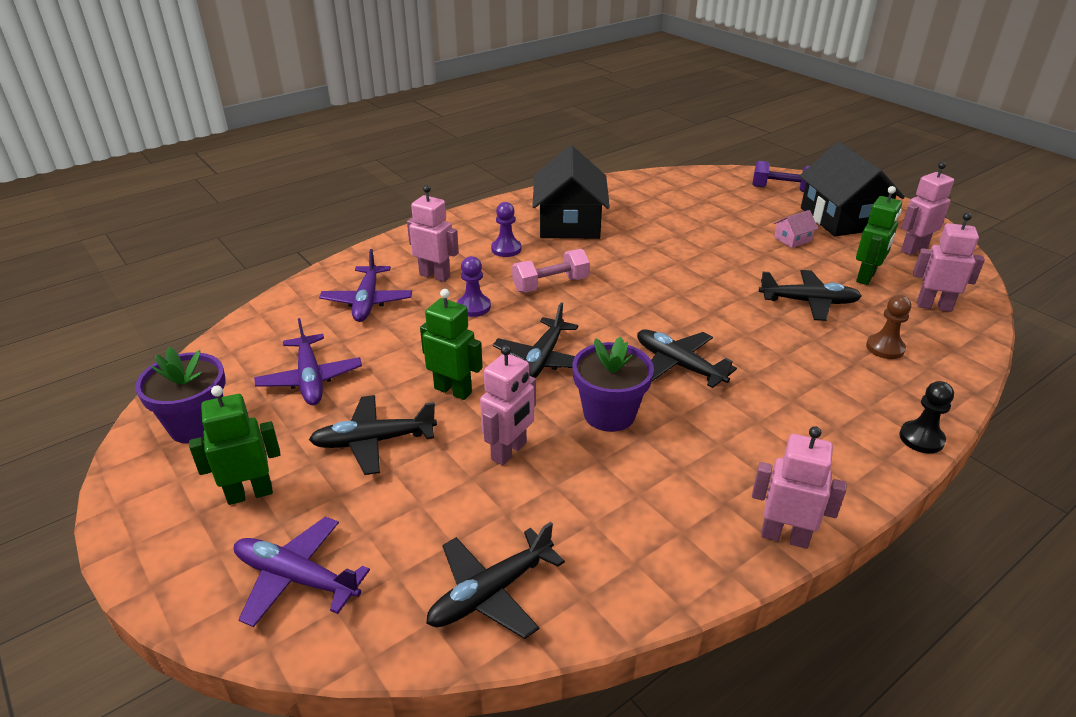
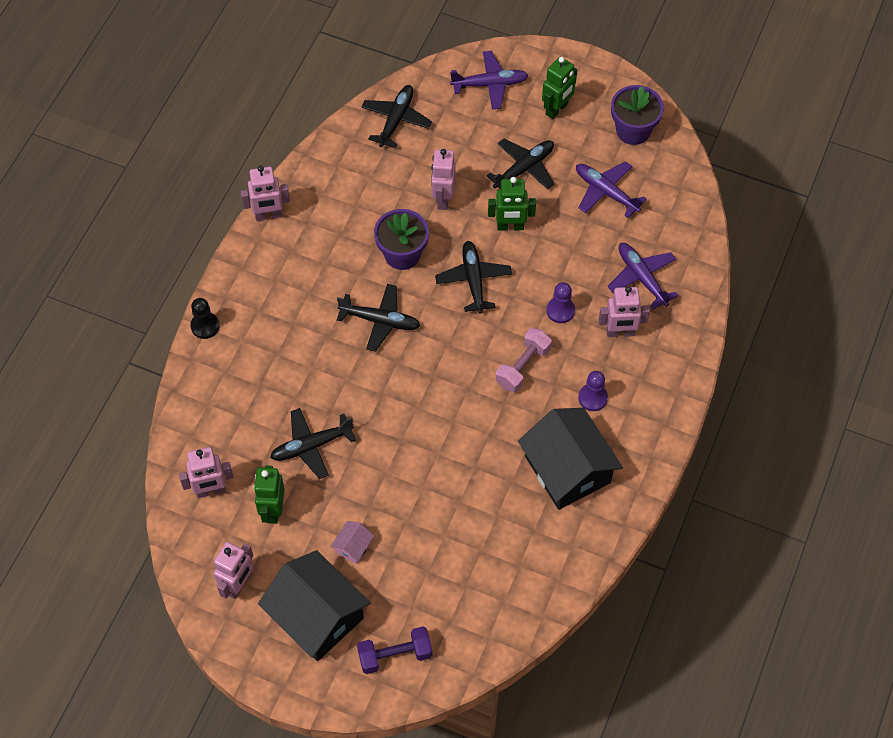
camera: 150 degrees right, 25 degrees up
brown pawn [866,295,911,359] -> none

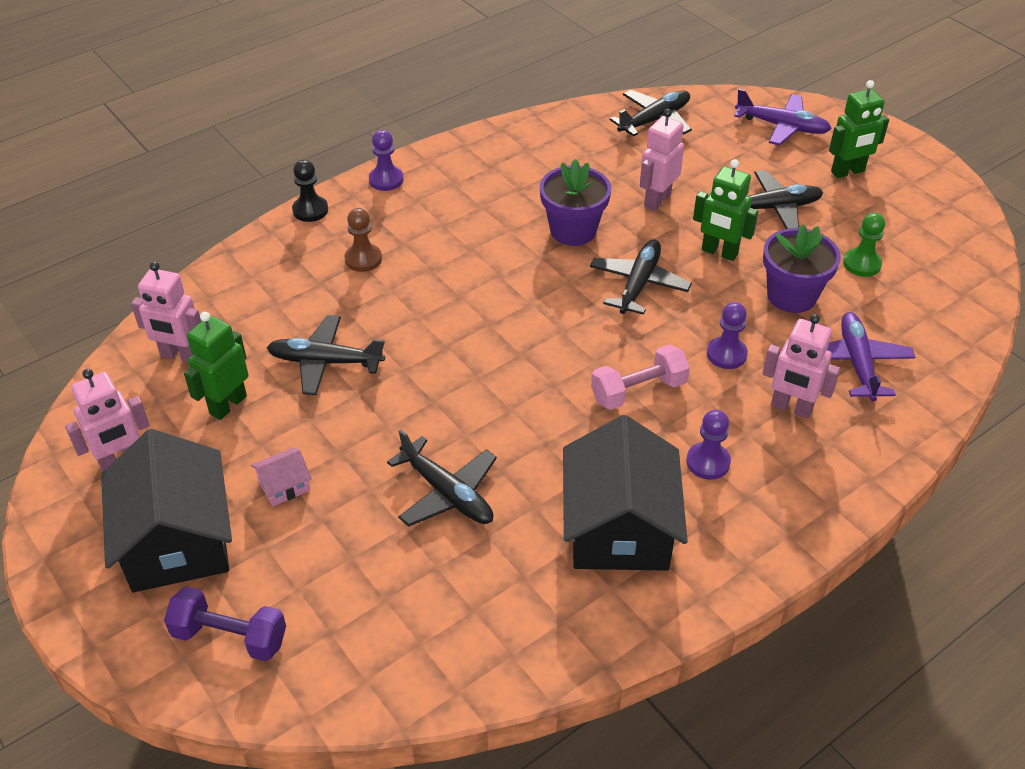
camera: 30 degrees right, 15 degrees down
pink robot [241,166,290,221] -> none
black plane [337,284,420,352] -> black plane moved to [387,430,497,527]
purple plane [576,161,647,218] -> green pawn [843,213,885,277]
purple flower pot [611,85,664,145] -> purple flower pot moved to [763,225,841,313]
none -> brown pawn [344,208,382,272]
none -> purple pawn [369,130,404,191]

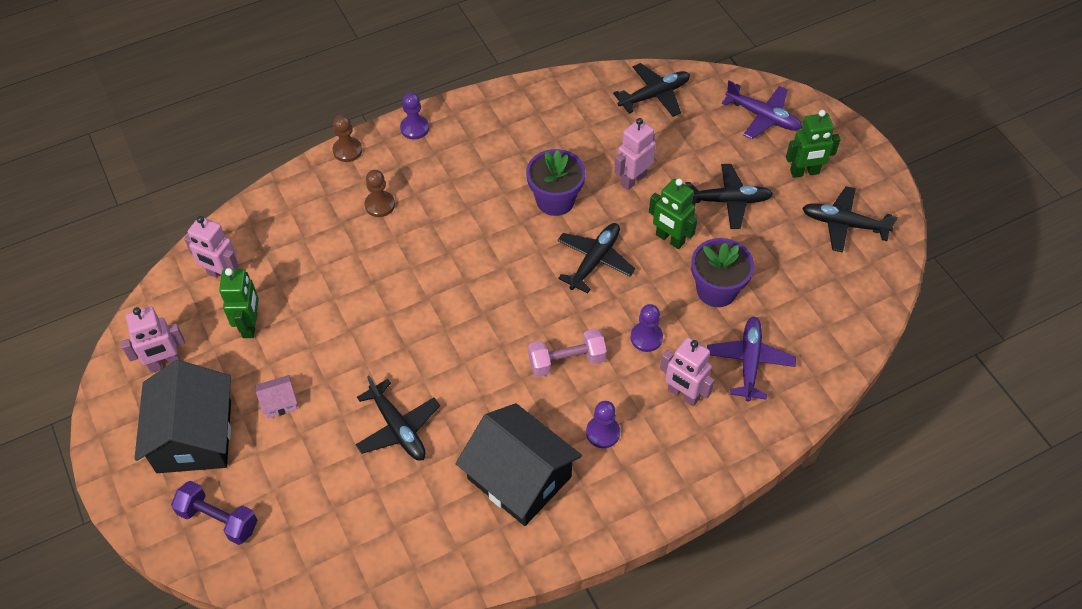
camera: 10 degrees right, 10 degrees up
green robot [184,312,249,420] -> green robot turned 135 degrees clockwise [219,268,259,338]
black plane [267,315,385,395] -> black plane moved to [802,186,898,253]
black pawn [292,160,328,222] -> brown pawn [333,115,362,162]
black house [563,415,688,571] -> black house turned 60 degrees counterclockwise [455,403,582,526]
green pawn [843,213,885,277] -> none

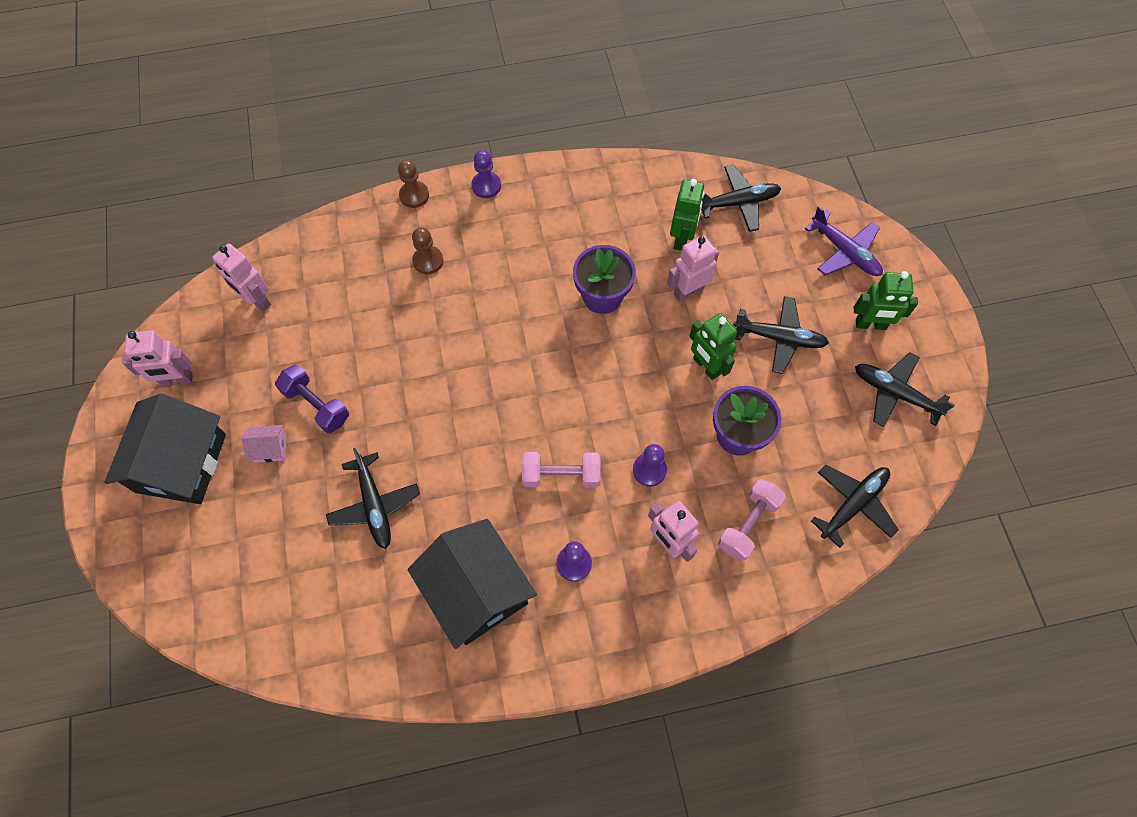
camera: 15 degrees right, 10 degrees up
purple dumbbell [171,481,257,545] -> purple dumbbell moved to [275,365,349,433]
green robot [219,268,259,338] -> green robot moved to [670,179,704,251]
black plane [557,223,635,294] -> black plane moved to [811,464,899,548]
purple plane [707,317,796,401] -> pink dumbbell [718,479,786,561]

